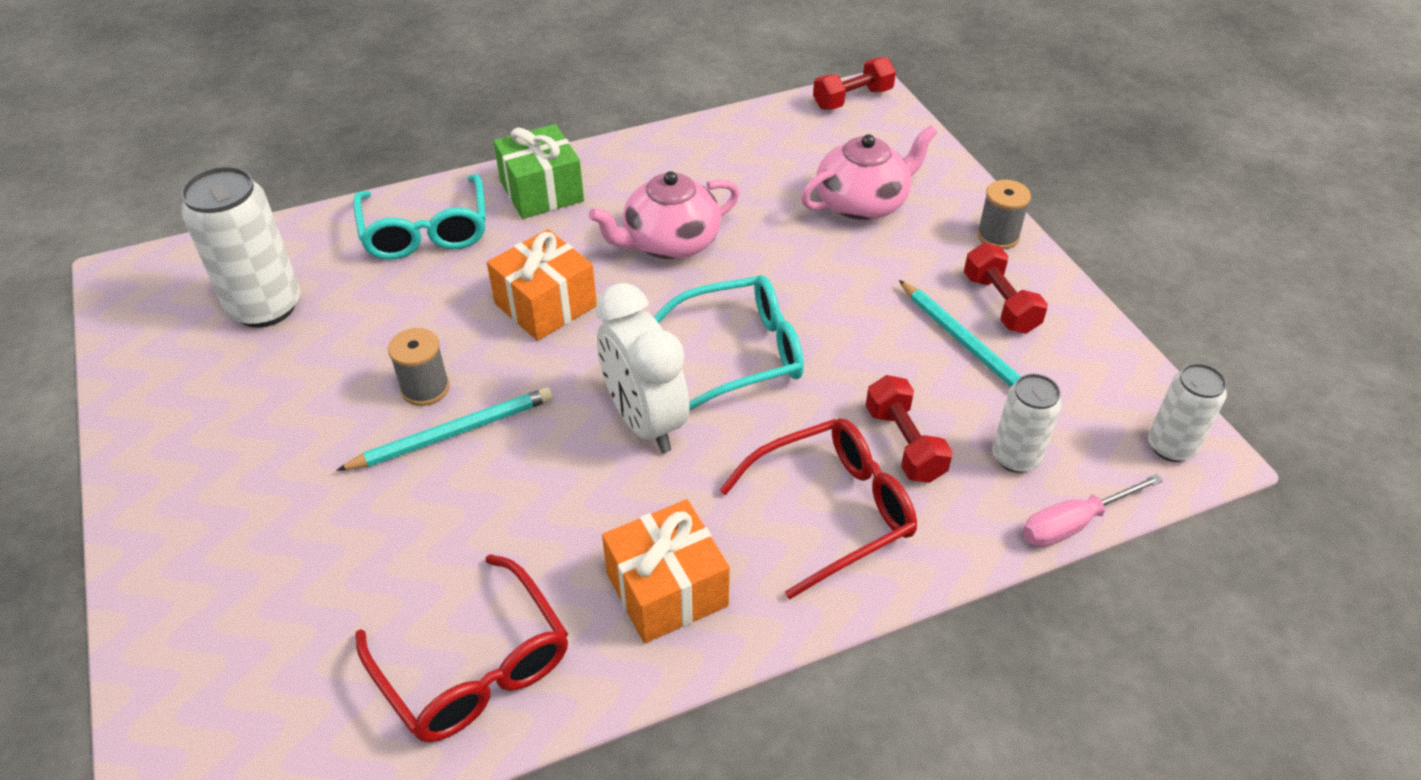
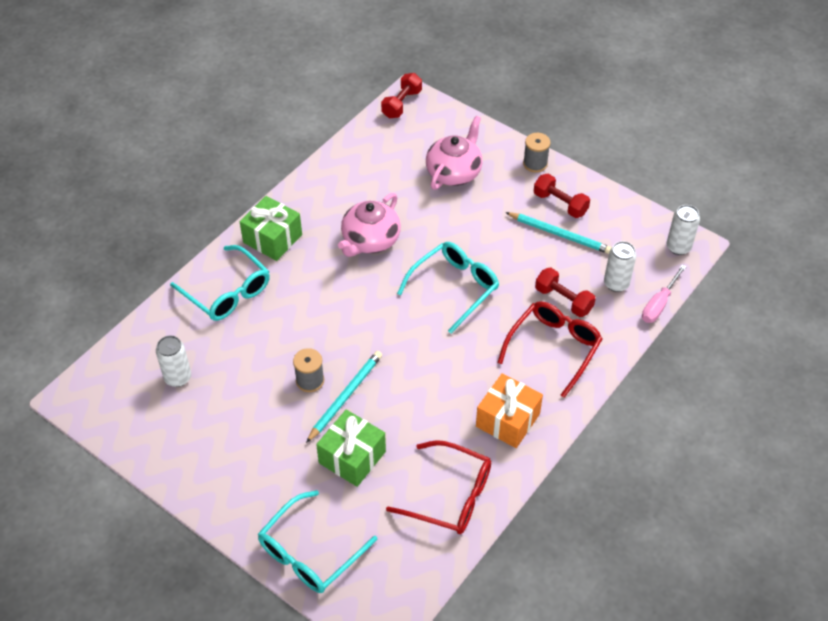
camera: 30 degrees left, 5 degrees up
white can [181,166,300,328] -> white can [156,336,191,387], size x0.59
orange gift [487,229,597,341] -> none
white clock [596,283,690,453] -> none
none -> turquoise glasses [258,490,378,593]
none -> green gift [316,410,386,487]

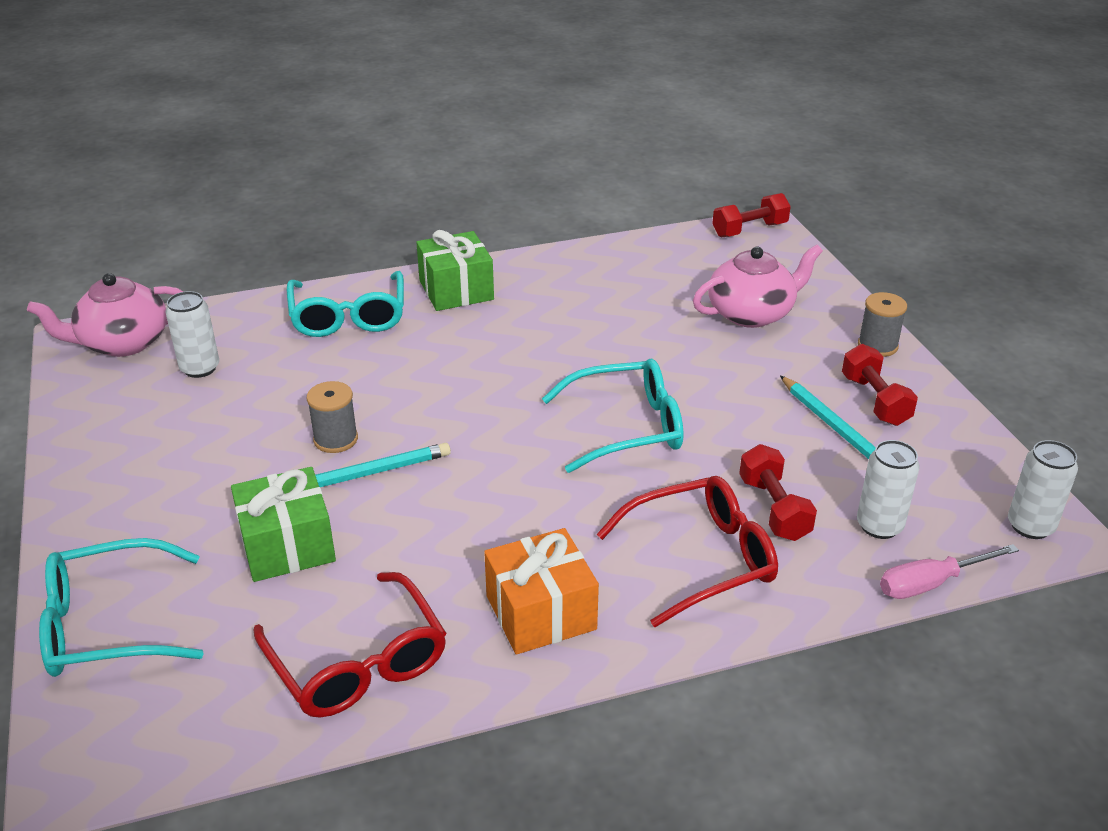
camera: 35 degrees right, 15 degrees down
pink teapot [338,193,401,257] -> pink teapot moved to [27,273,184,357]

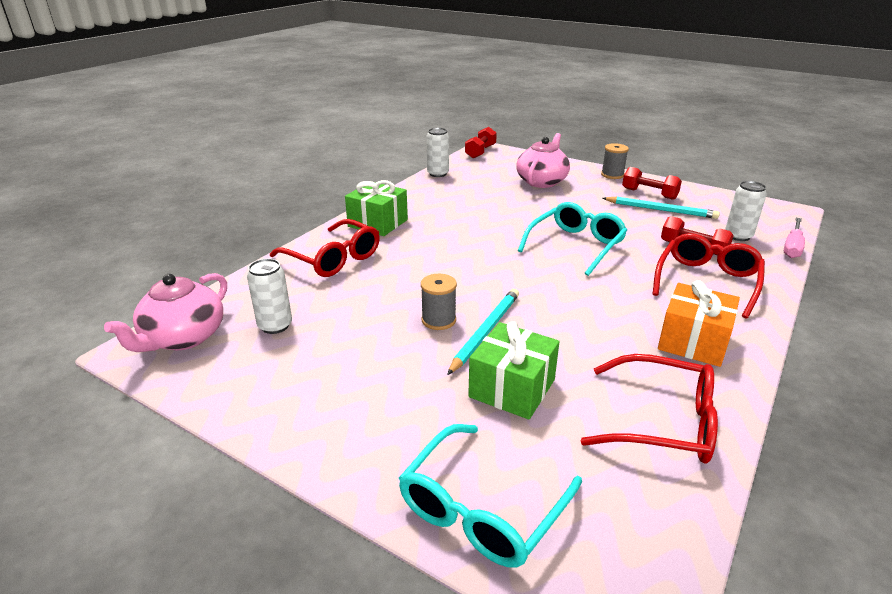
camera: 40 degrees left, 5 degrees down
turquoise glasses [287,271,404,337] -> red glasses [270,219,380,277]
white can [1008,440,1078,539] -> white can moved to [427,128,449,177]

